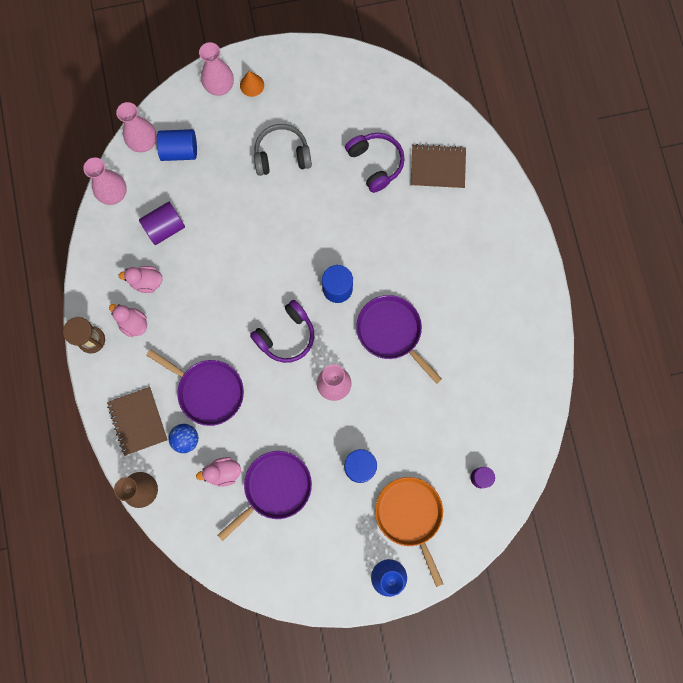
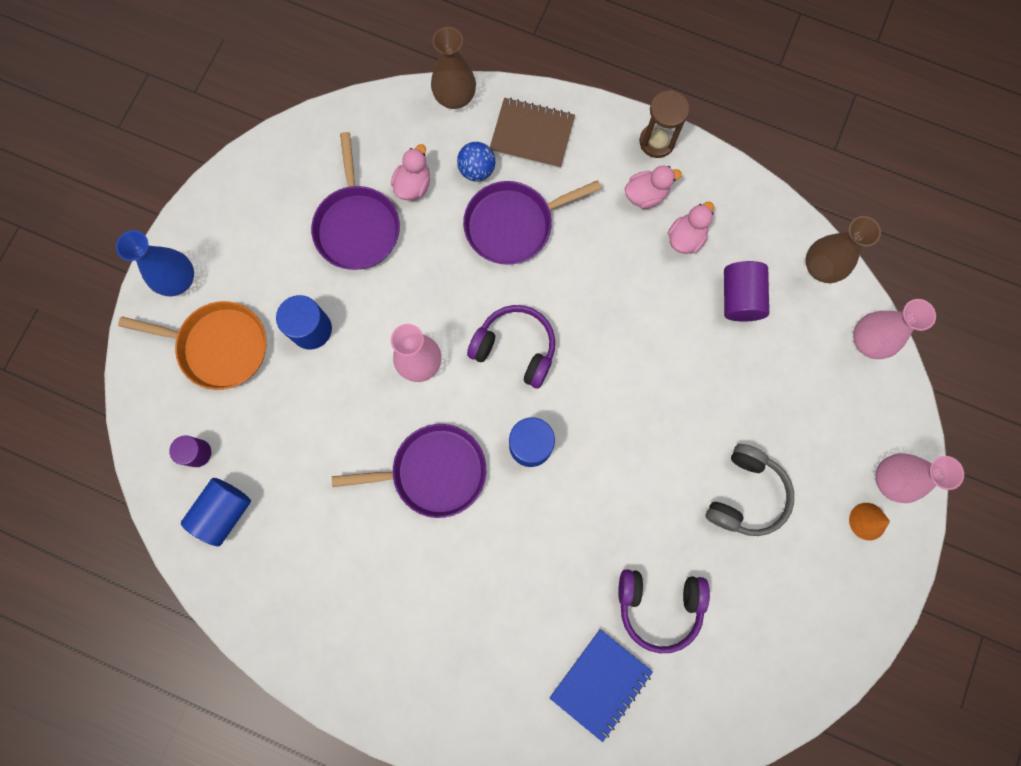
camera: 125 degrees right, 0 degrees up
pink vase [83,157,127,205] -> brown vase [806,216,881,283]
blue cylinder [157,129,197,161] -> blue cylinder moved to [181,478,251,546]
purple headphones [250,300,314,363] -> purple headphones turned 120 degrees clockwise [467,305,555,389]
brown notebook [411,144,466,189] -> blue notebook [550,629,653,742]

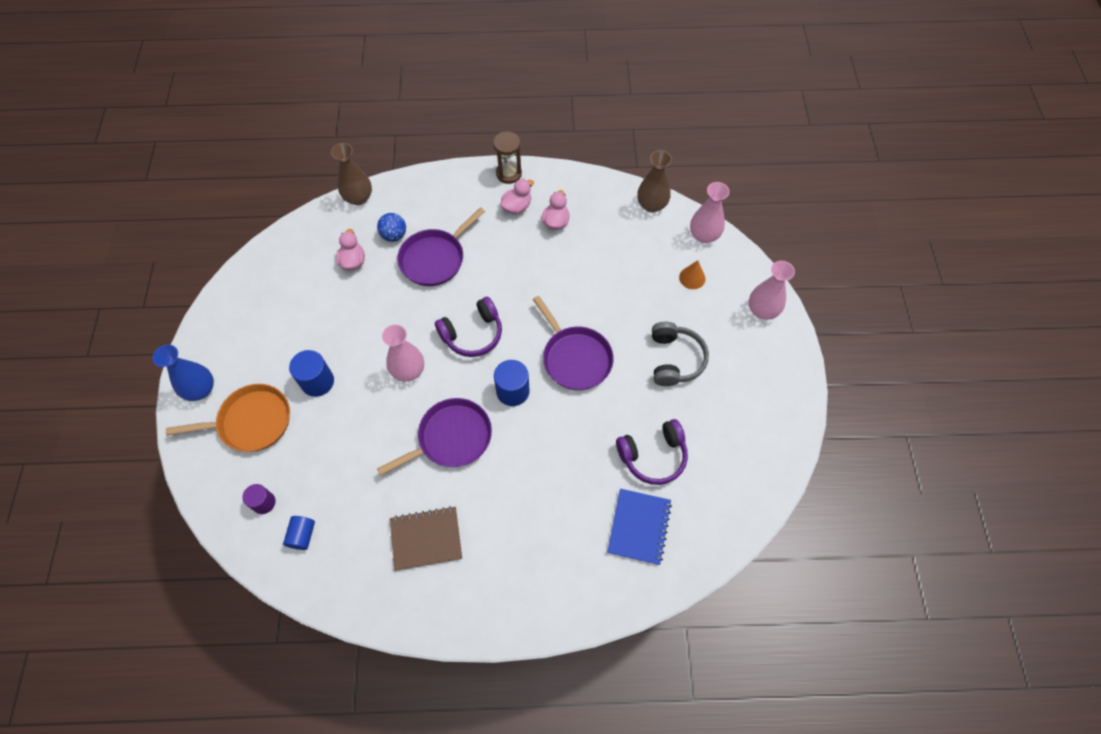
camera: 25 degrees left, 15 degrees down
blue cylinder [181,478,251,546] -> blue cylinder [283,516,315,550], size x0.65
purple pan [311,132,400,270] -> purple pan moved to [533,296,614,390]
purple headphones [467,305,555,389] -> purple headphones turned 150 degrees clockwise [435,297,502,357]
brown notebook [490,97,575,169] -> brown notebook moved to [390,506,462,571]
purple cylinder [724,261,769,322] -> none
orange cone [849,503,890,540] -> orange cone moved to [679,260,705,289]

